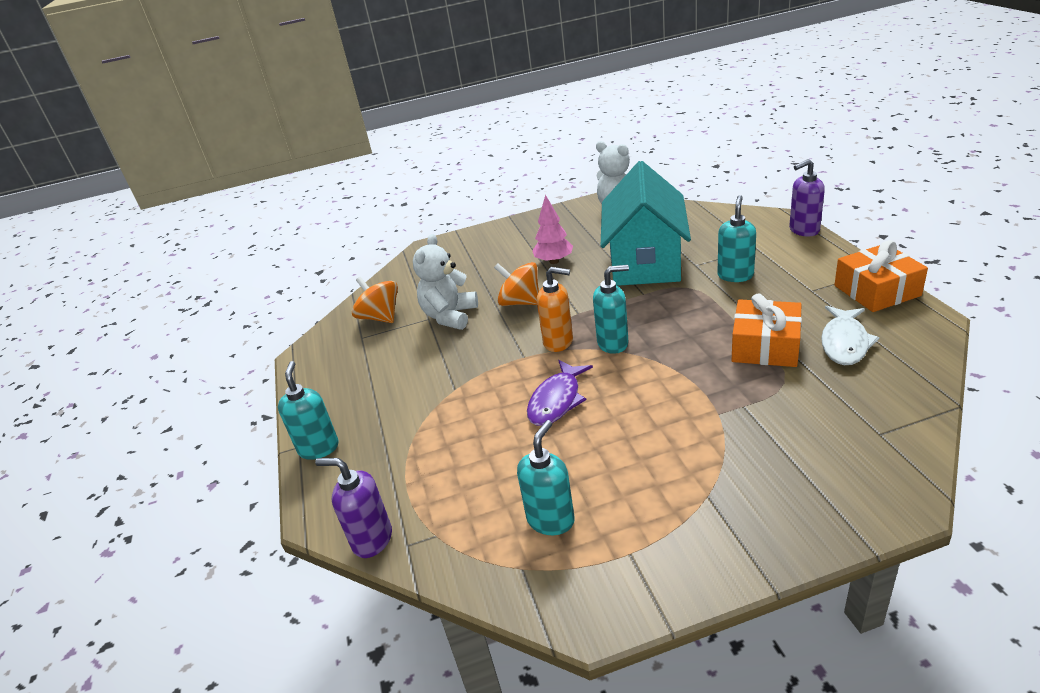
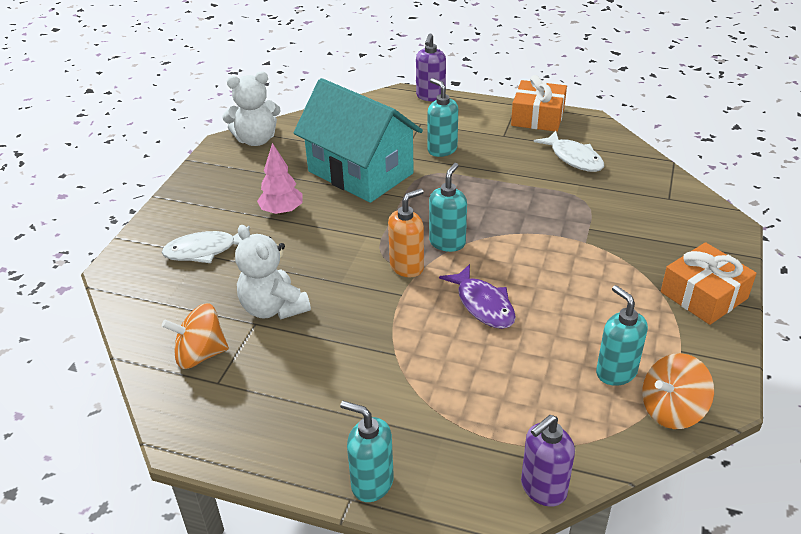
camera: 60 degrees left, 5 degrees up
orange spinning top [494,262,539,306] -> orange spinning top moved to [643,353,714,429]
orange gift [731,293,802,367] -> orange gift moved to [661,242,757,325]
none -> white fish [162,226,250,263]

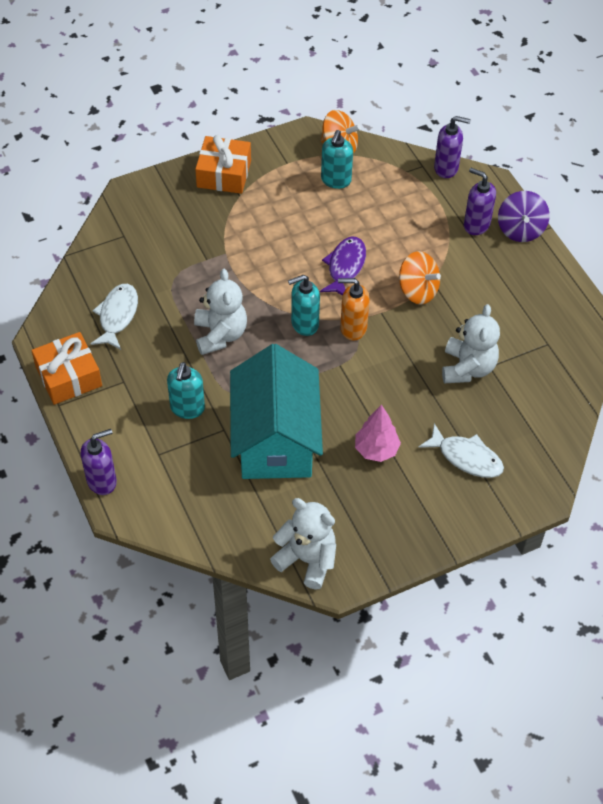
camera: 135 degrees left, 15 degrees up
orange spinning top [162,303,229,369] -> orange spinning top moved to [399,251,441,305]
turquoise soap dispenser [340,401,394,502] -> purple spinning top [498,191,550,242]
none -> white teddy bear [194,269,247,355]
none -> purple soap dispenser [464,168,496,235]

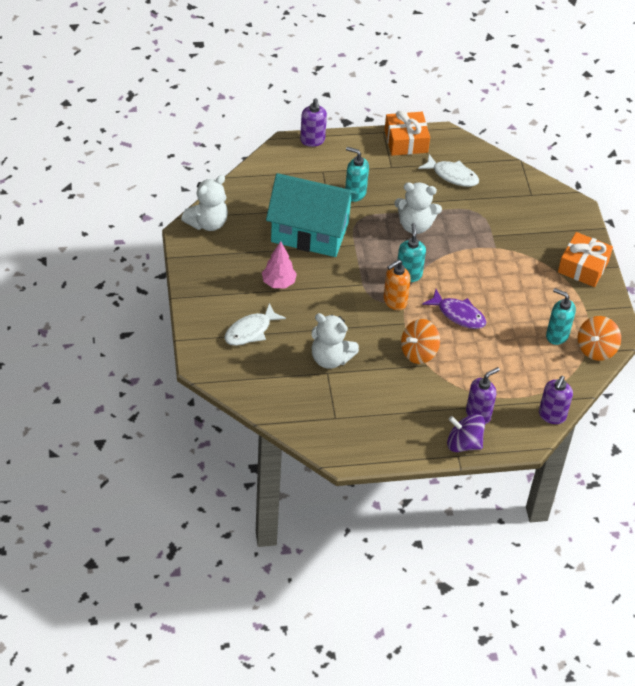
camera: 105 degrees right, 5 degrees down
orange soap dispenser [338,278,369,341] -> orange soap dispenser turned 150 degrees counterclockwise [383,260,411,310]

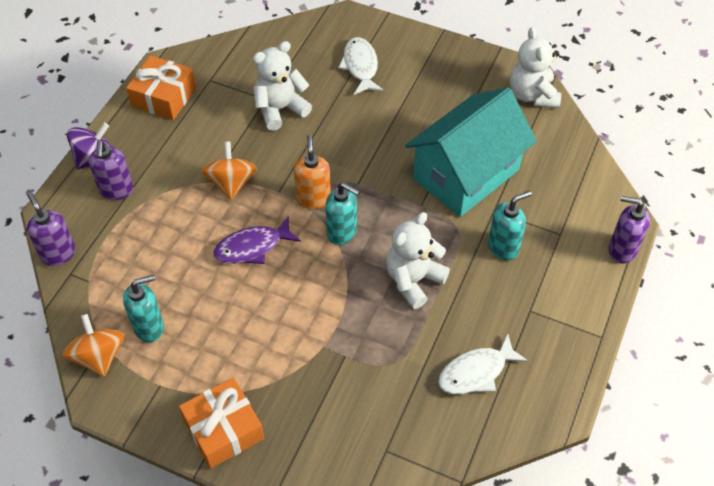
camera: 125 degrees right, 5 degrees up
pink tree [262,241,297,288] -> none
orange gift [385,111,430,156] -> orange gift moved to [126,55,196,120]

